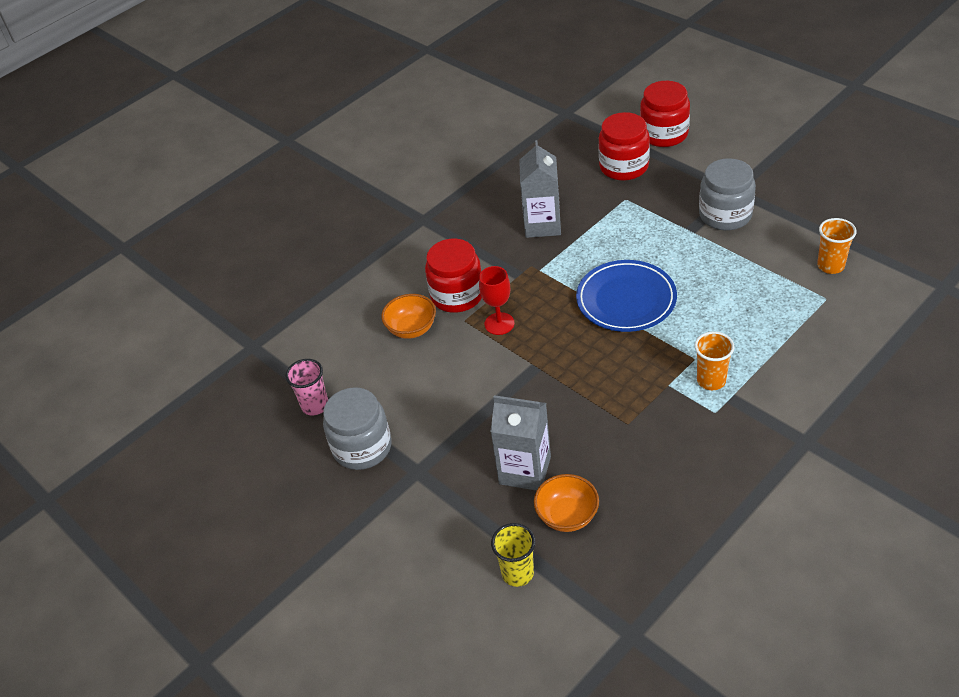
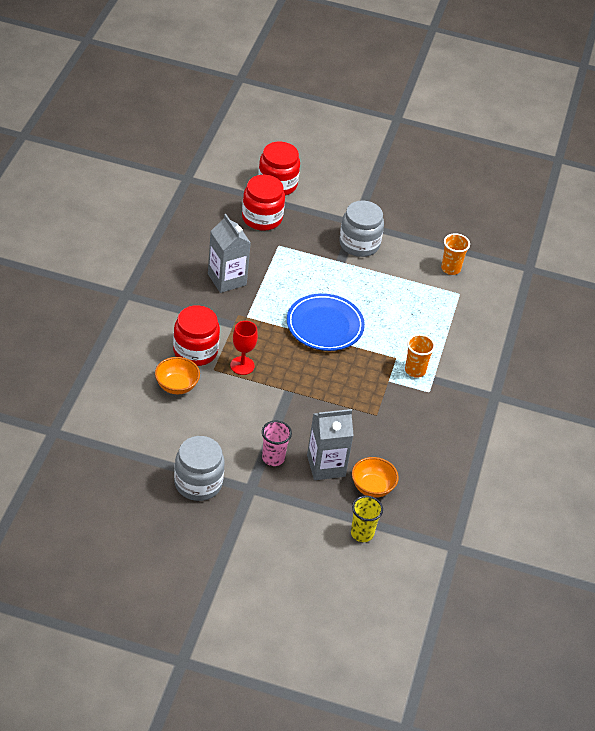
camera: 40 degrees left, 0 degrees up
pink cup [285,359,328,416] -> pink cup moved to [262,421,292,466]

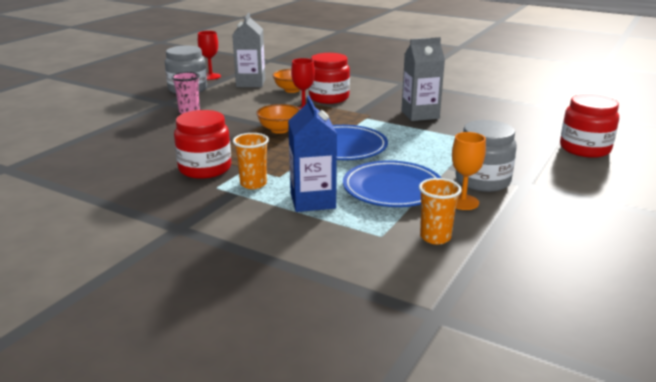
camera: 110 degrees right, 20 degrees down
red jar [242,175,285,231] -> red jar moved to [174,110,231,179]
grey carton [307,409,354,480] -> grey carton moved to [232,13,265,87]
yellow cup [351,496,383,542] -> none
orange bowl [352,457,399,498] -> orange bowl moved to [256,104,300,134]
none -> red goblet [198,31,221,80]
none -> blue carton [288,96,337,212]
none -> blue plate [343,160,441,207]
none -> orange goblet [452,132,486,210]

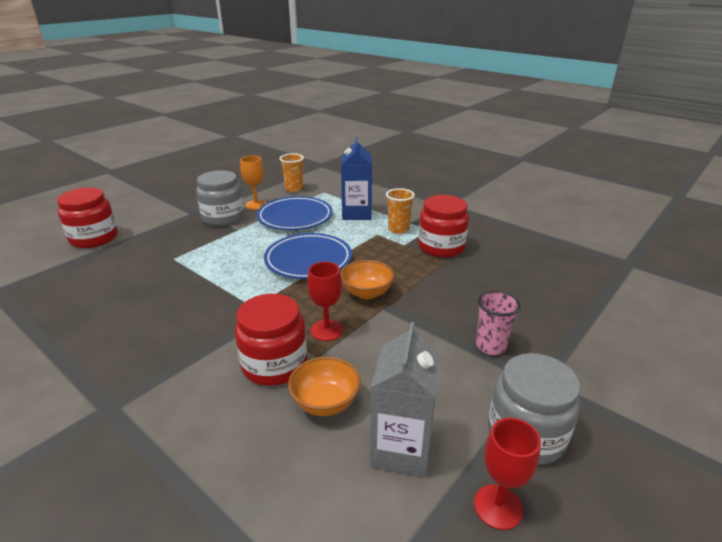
camera: 170 degrees left, 5 degrees up
grey carton [401,37,445,121] -> none

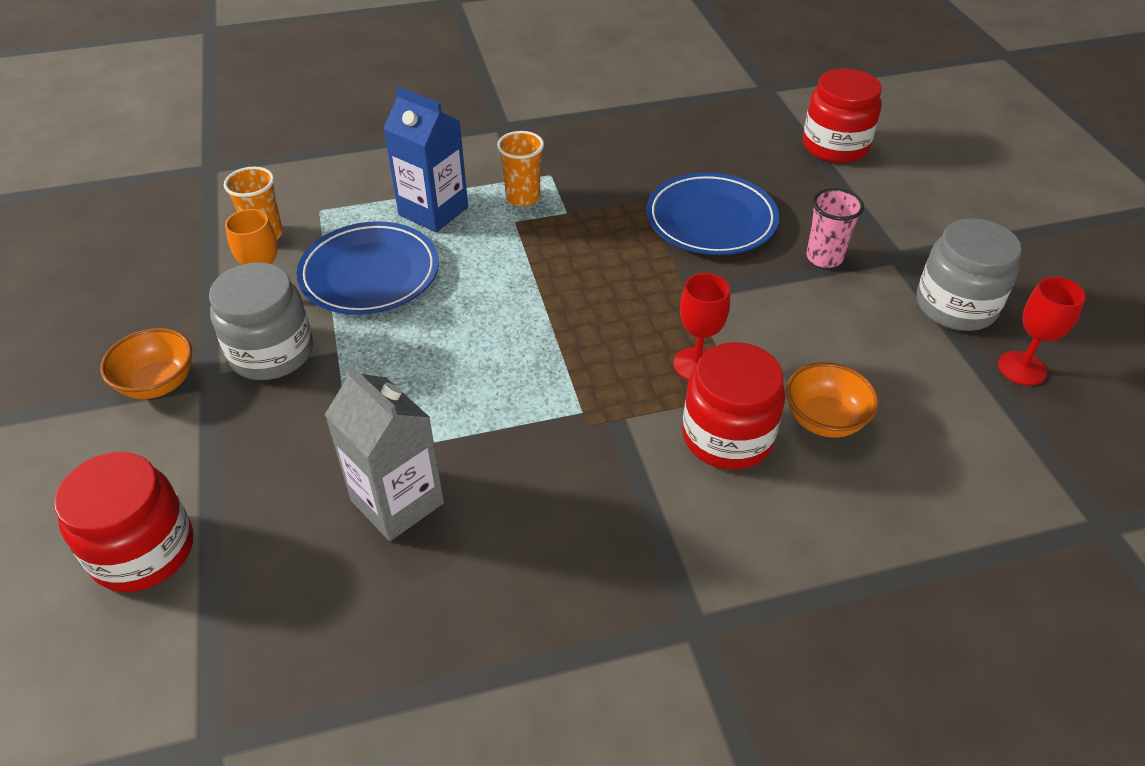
camera: 55 degrees left, 15 degrees up
blue plate [264,233,352,279] -> blue plate moved to [647,172,779,255]
orange bowl [341,260,394,299] -> orange bowl moved to [100,328,192,399]
grey carton [370,322,440,477] -> grey carton moved to [325,364,444,541]
red jar [418,195,469,258] -> red jar moved to [803,69,882,163]

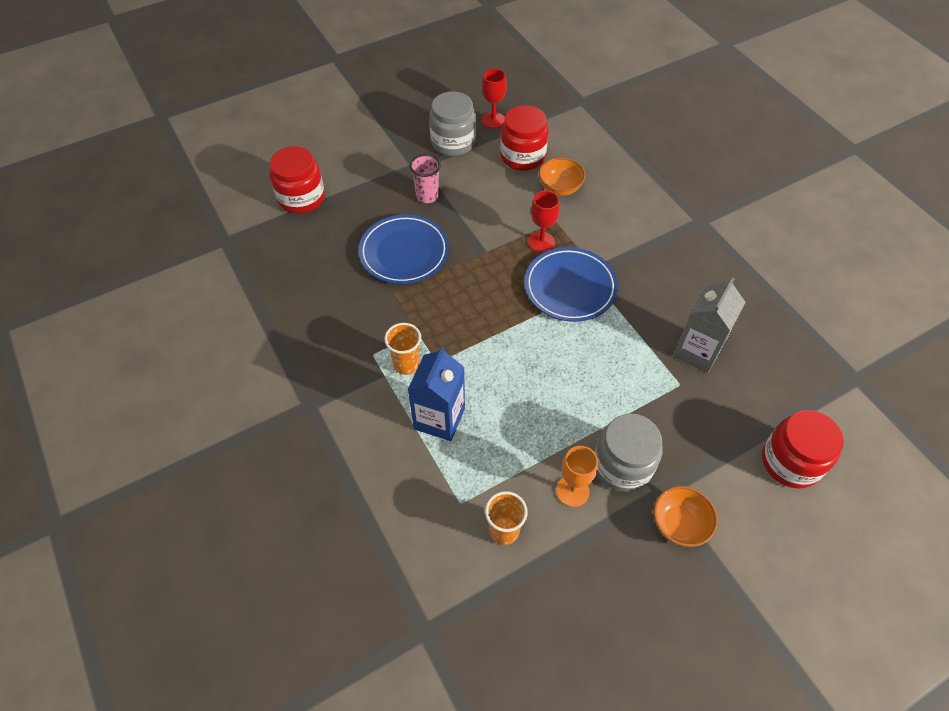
camera: 105 degrees left, 10 degrees up
blue plate [296,221,439,315] -> blue plate moved to [524,247,618,322]
red jar [682,342,785,470] -> red jar moved to [500,105,549,171]

